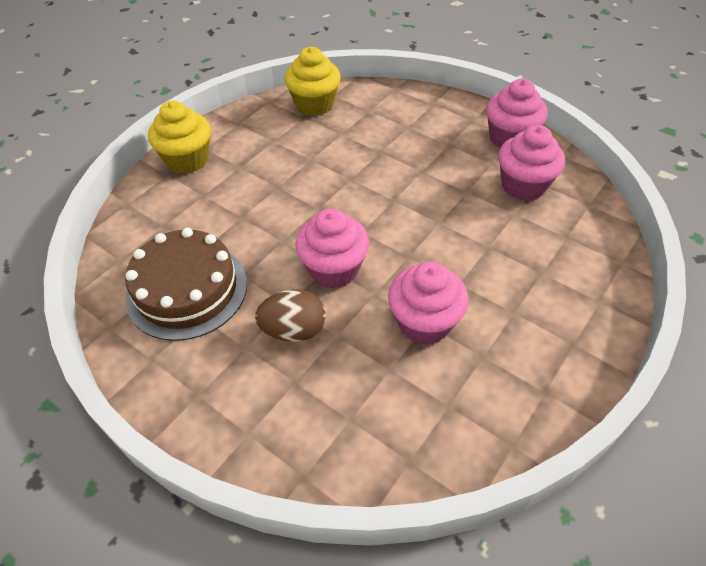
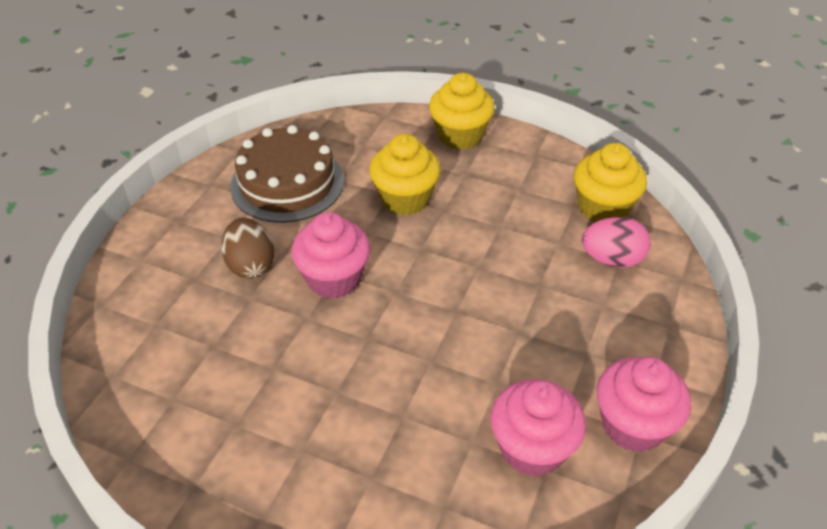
camera: 75 degrees right, 5 degrees down
pink cupcake [388,262,469,345] -> none
none -> yellow cupcake [369,134,441,215]
none -> pink egg [582,217,651,268]

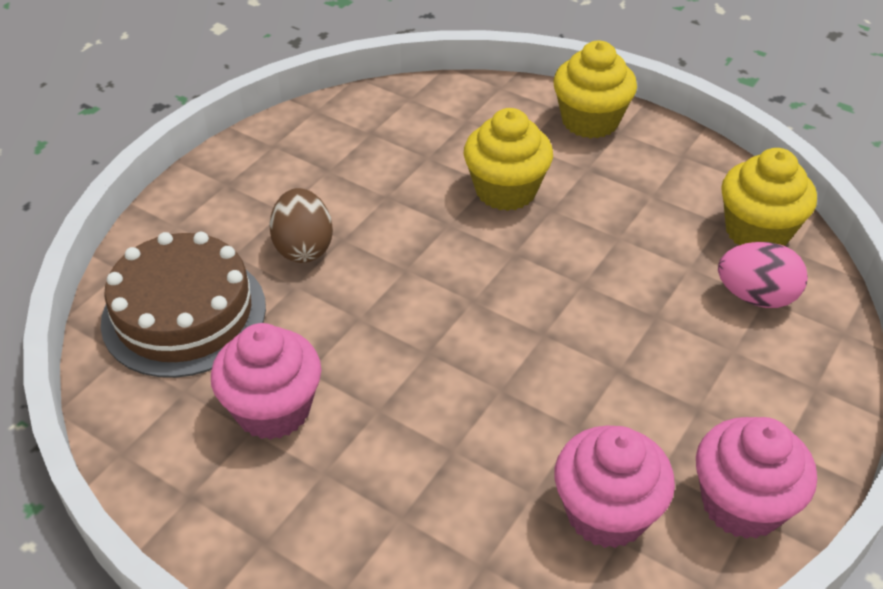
camera: 10 degrees right, 0 degrees up
brown cake [230,125,344,223] -> brown cake moved to [101,232,266,378]
pink cupcake [291,212,371,299] -> pink cupcake moved to [211,323,321,440]

